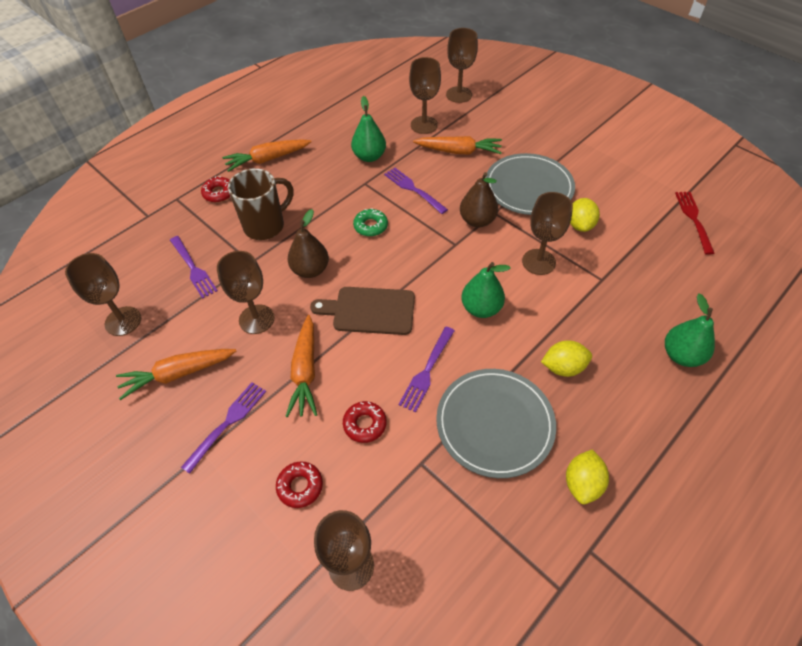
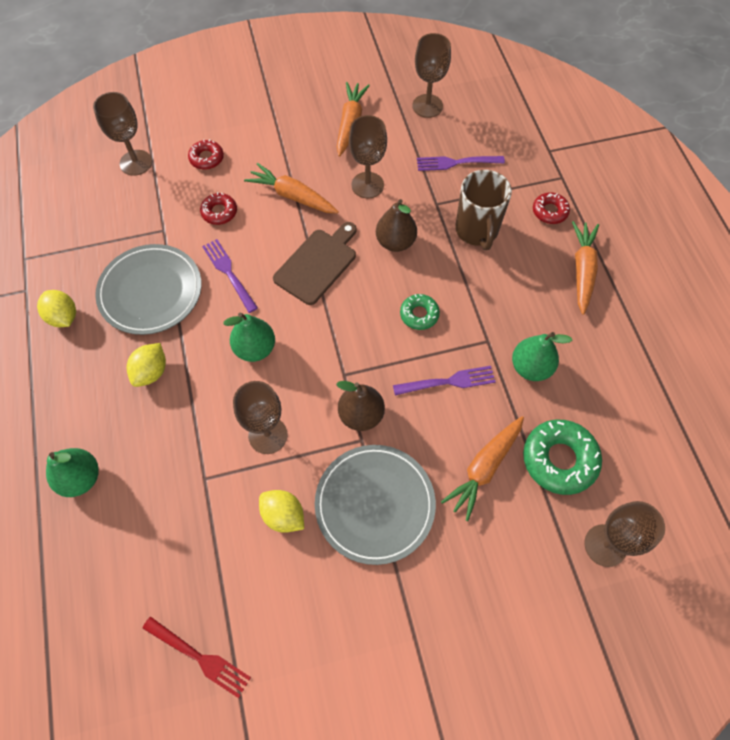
camera: 120 degrees right, 10 degrees up
purple fork [181,382,266,474] -> none
brown goblet [409,57,441,134] -> green donut [523,420,602,495]

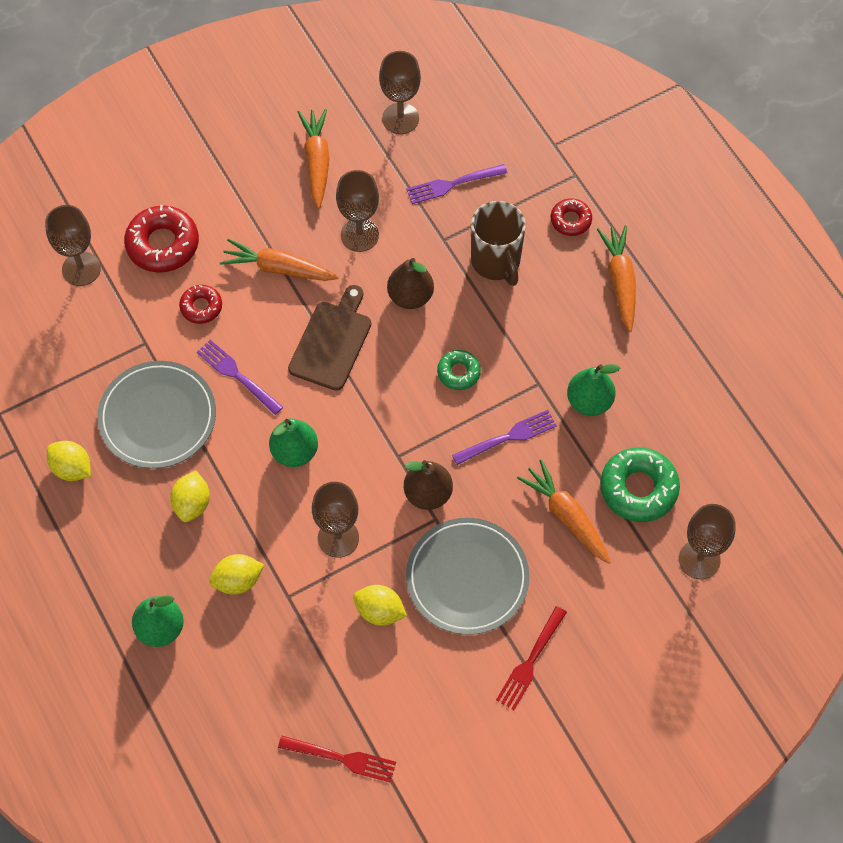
camera: 15 degrees left, 0 degrees up
red donut [188,139,224,170] -> red donut [124,205,199,273], size x1.76
orange carrot [441,416,524,521] -> orange carrot turned 120 degrees clockwise [517,459,611,564]
none -> yellow lemon [209,554,264,595]
none -> red fork [496,606,567,710]

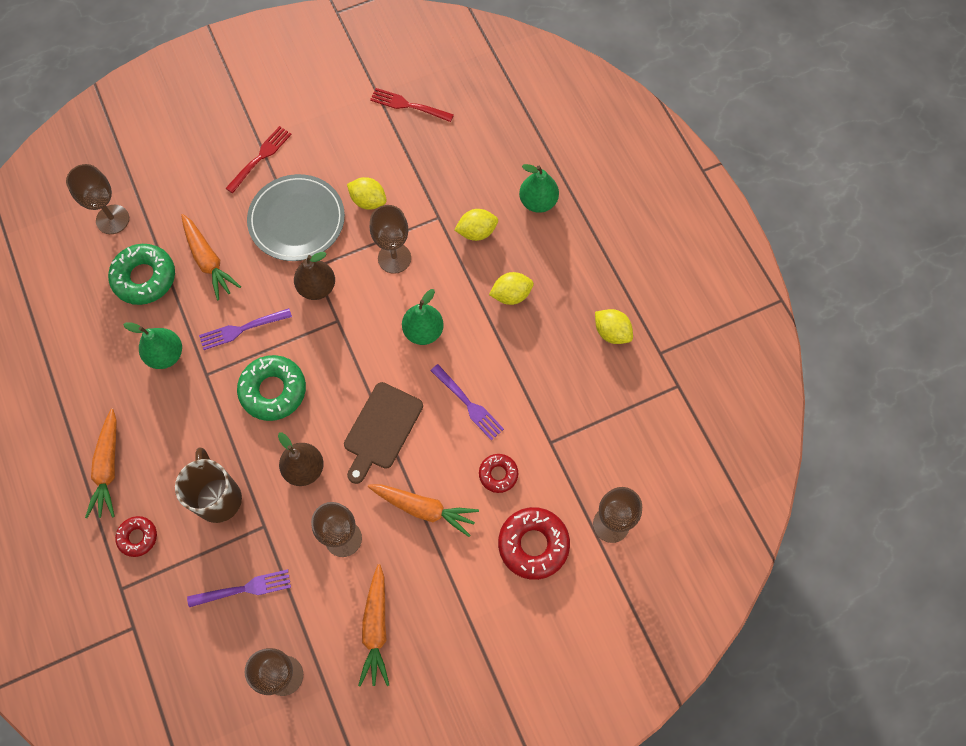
camera: 175 degrees left, 5 degrees up
grey plate [97,361,216,469] -> none
yellow lemon [170,470,210,522] -> yellow lemon turned 60 degrees clockwise [489,272,534,305]
green donut [437,350,481,390] -> green donut [237,355,306,421], size x1.76

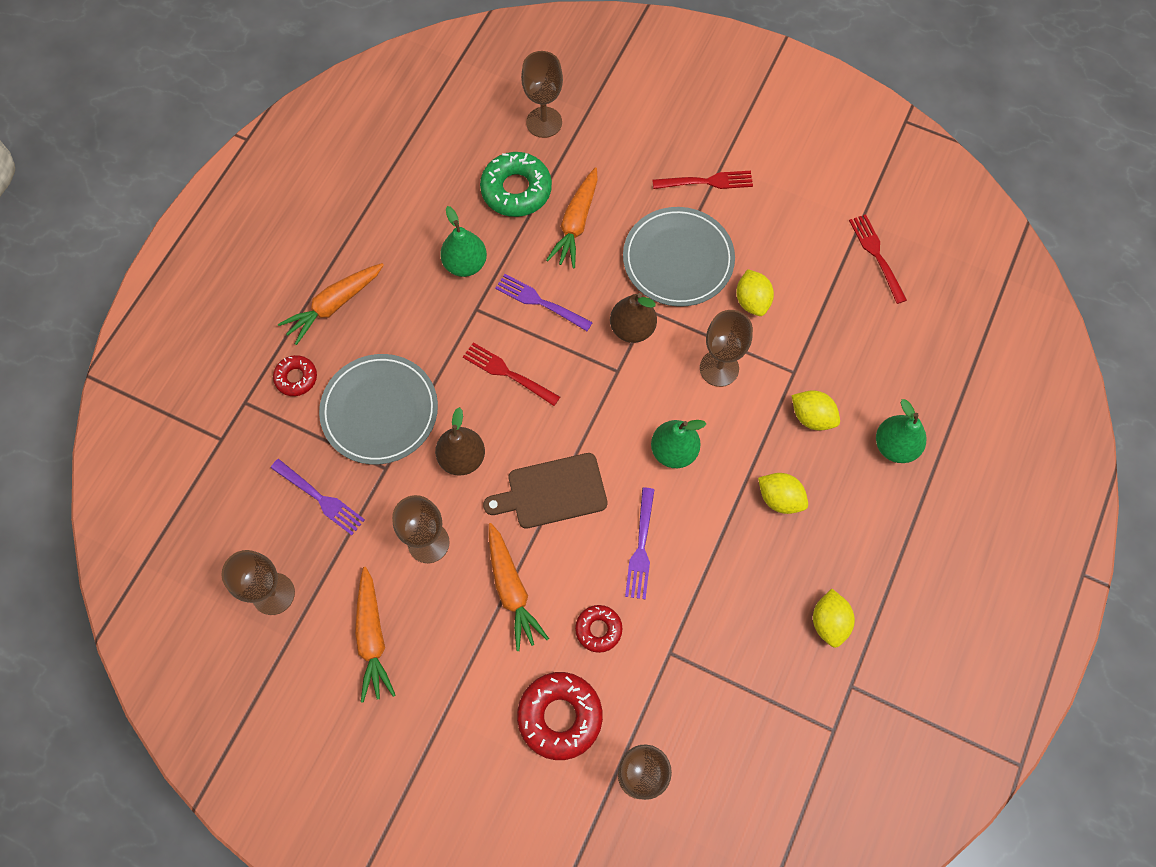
camera: 50 degrees right, 0 degrees up
brown mug [175,447,242,523] -> grey plate [319,354,438,465]
green donut [237,355,306,421] -> red fork [463,342,560,406]
orange carrot [358,564,389,687] -> orange carrot turned 60 degrees counterclockwise [355,567,396,703]

